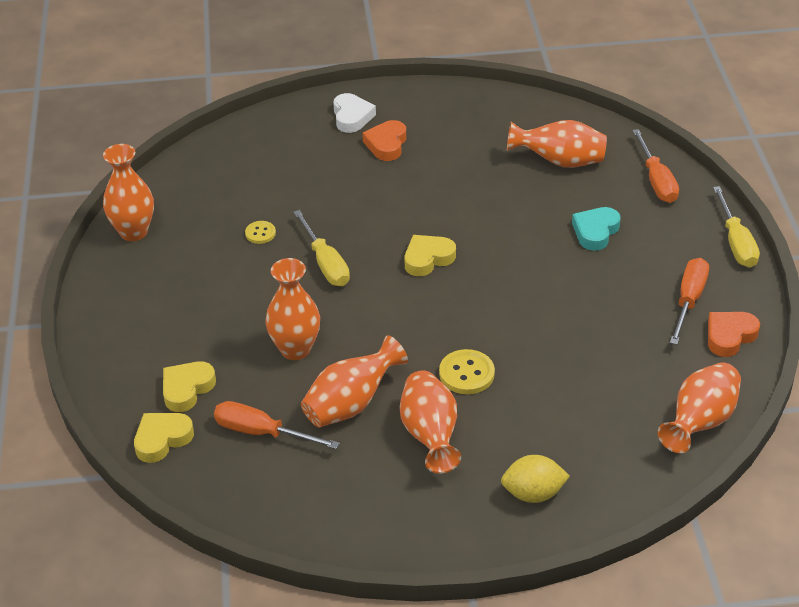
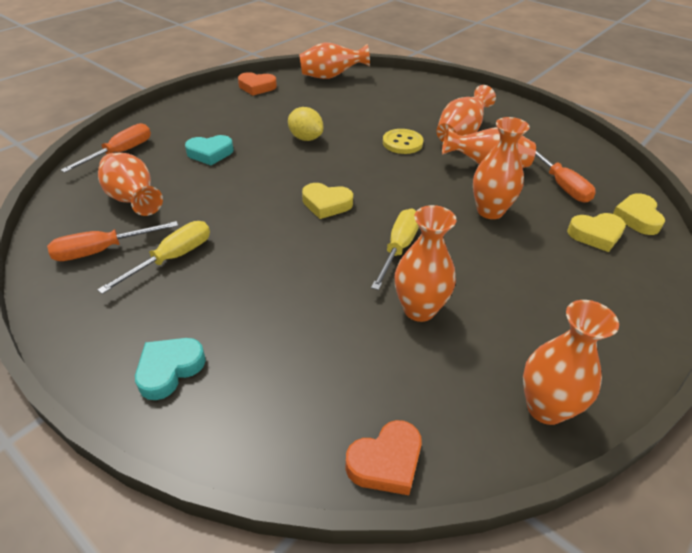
camera: 135 degrees left, 0 degrees up
yellow heart [134,413,194,463] -> yellow heart turned 90 degrees clockwise [613,193,665,235]
yellow button [245,221,276,244] -> orange vase [395,205,457,322]
white heart [333,93,376,133] -> turquoise heart [135,338,206,400]
orange heart [362,120,406,161] -> orange heart moved to [345,420,422,495]
yellow lemon [501,455,570,503] -> yellow lemon moved to [288,107,323,141]
orange screwdriver [670,258,709,345] -> orange screwdriver moved to [47,221,178,261]
yellow screwdriver [713,186,760,268] -> yellow screwdriver moved to [97,221,210,294]

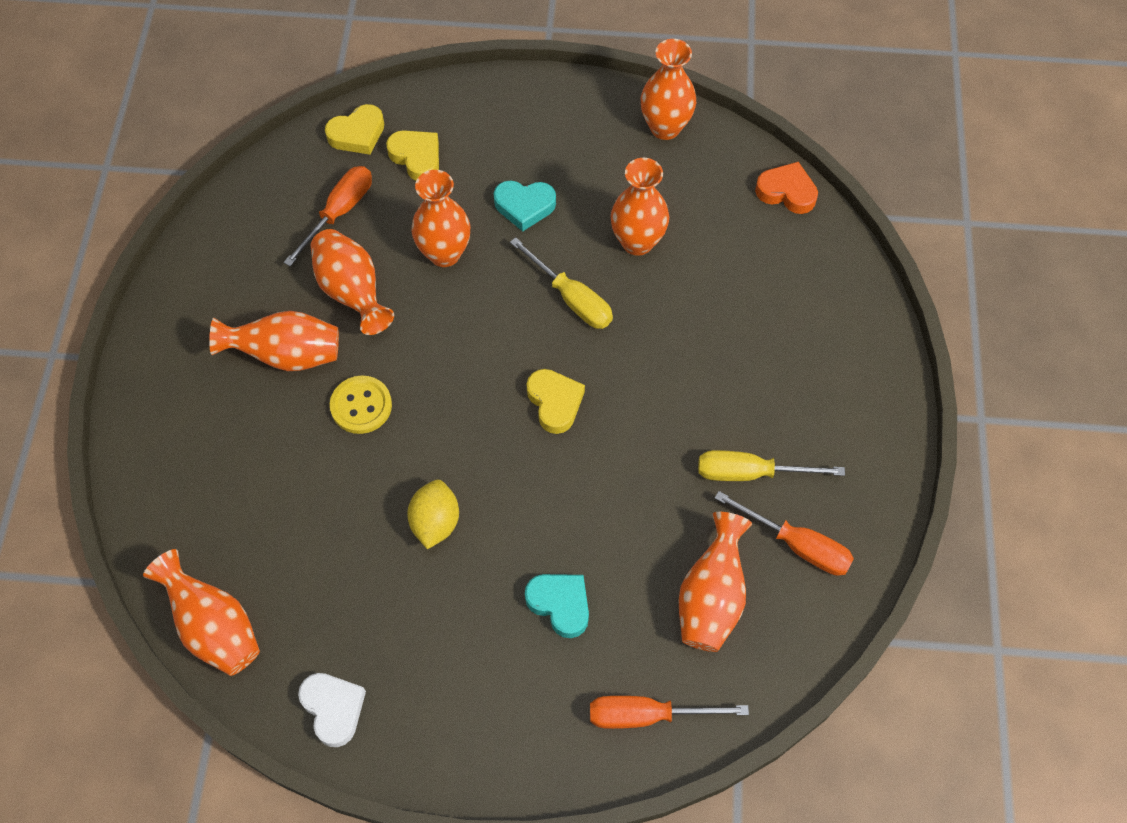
camera: 125 degrees left, 20 degrees up
turquoise heart [135,338,206,400] -> turquoise heart moved to [494,180,556,231]
orange heart [238,72,277,96] -> white heart [298,673,366,747]
yellow screwdriver [371,208,419,290] -> yellow screwdriver turned 120 degrees counterclockwise [510,237,613,329]

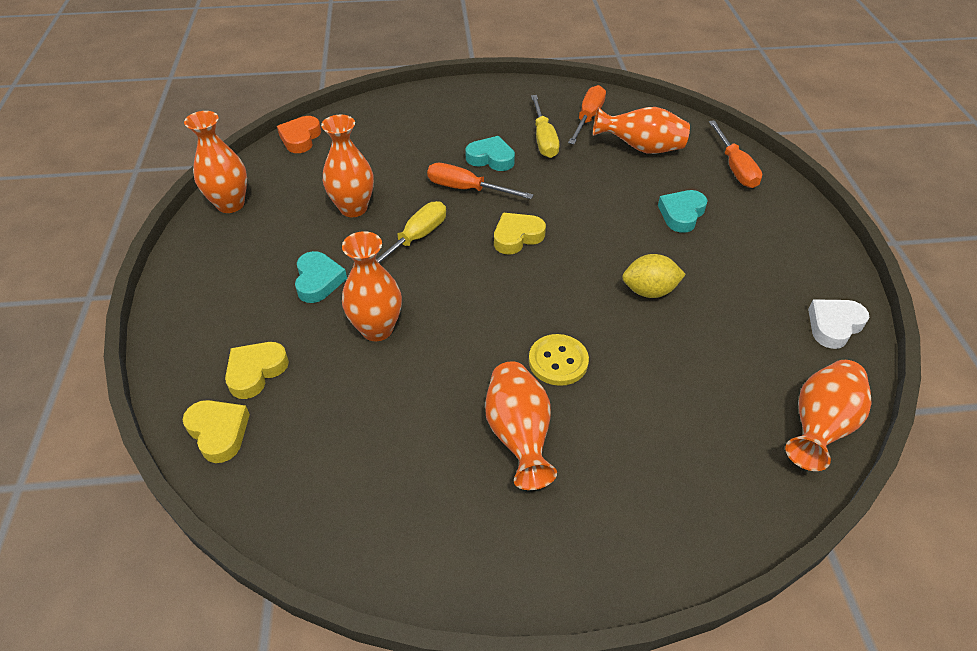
camera: 100 degrees left, 15 degrees down
orange screwdriver [284,166,372,266] -> orange screwdriver moved to [427,163,534,199]
orange vase [310,229,394,335] -> none
none -> turquoise heart [465,136,515,171]

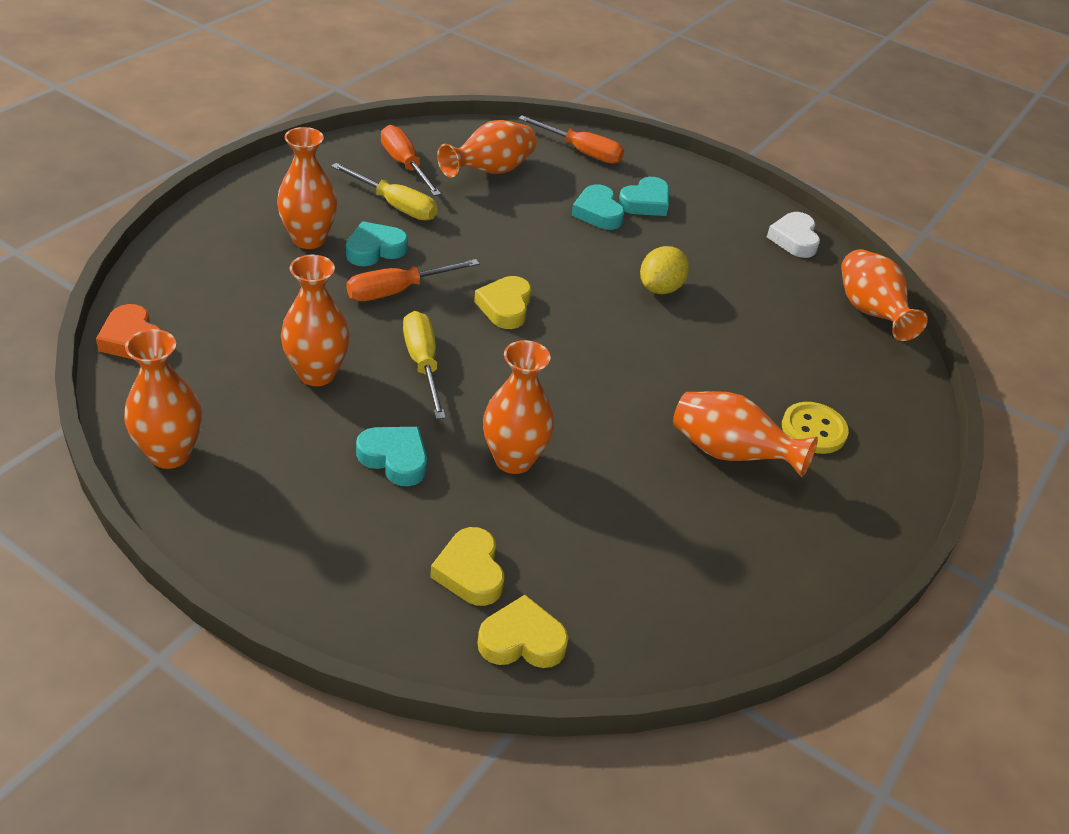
camera: 55 degrees left, 5 degrees down
yellow button [529,334,589,386] -> yellow button moved to [782,402,849,454]
none -> orange vase [277,127,337,249]
none -> turquoise heart [618,177,669,216]

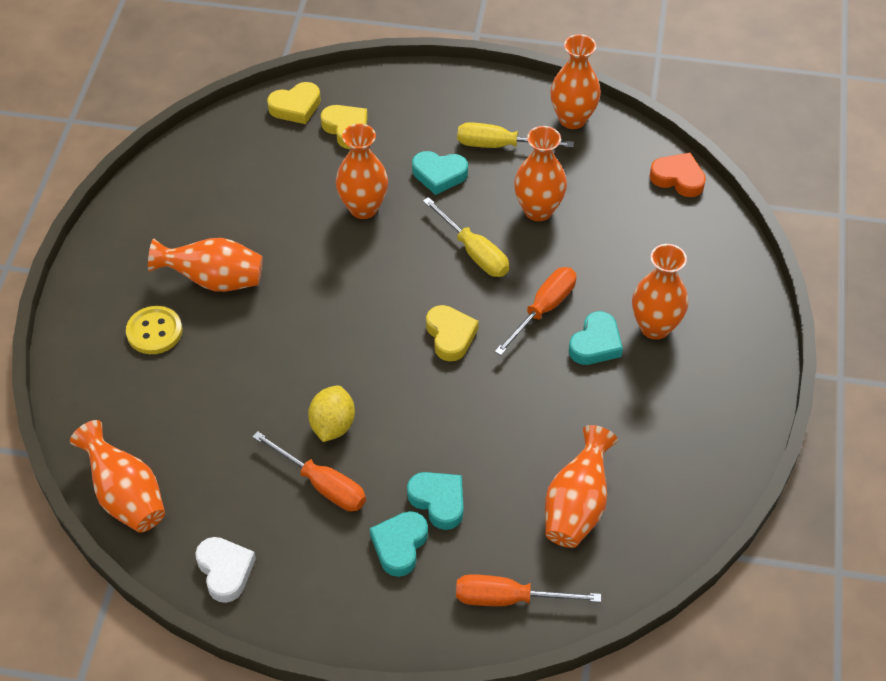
camera: 160 degrees right, 10 degrees up
yellow screwdriver [331,163,438,221] -> yellow screwdriver moved to [457,122,574,148]
orange screwdriver [381,125,441,196] -> orange screwdriver moved to [252,431,366,511]

